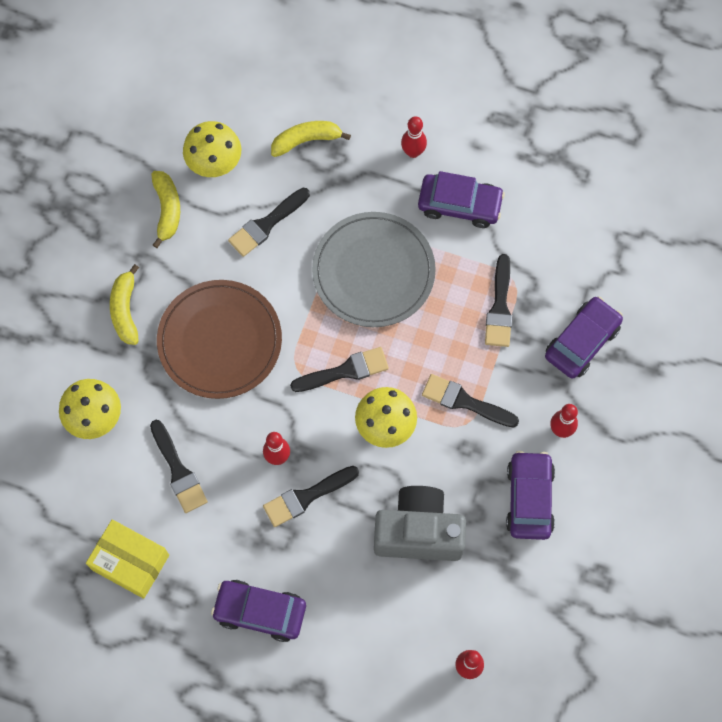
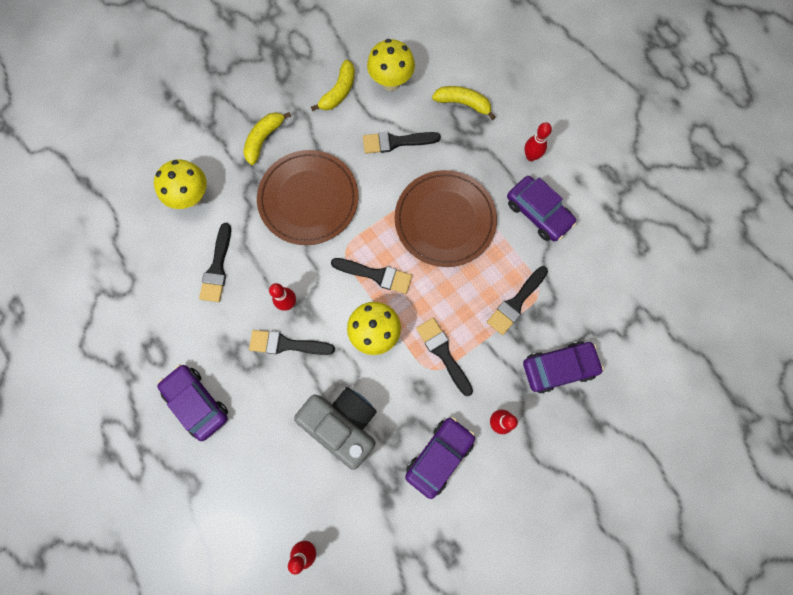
camera: 35 degrees right, 5 degrees up
yellow box [86,520,169,599] -> none
grey plate [312,212,436,327] -> brown plate [395,170,497,267]

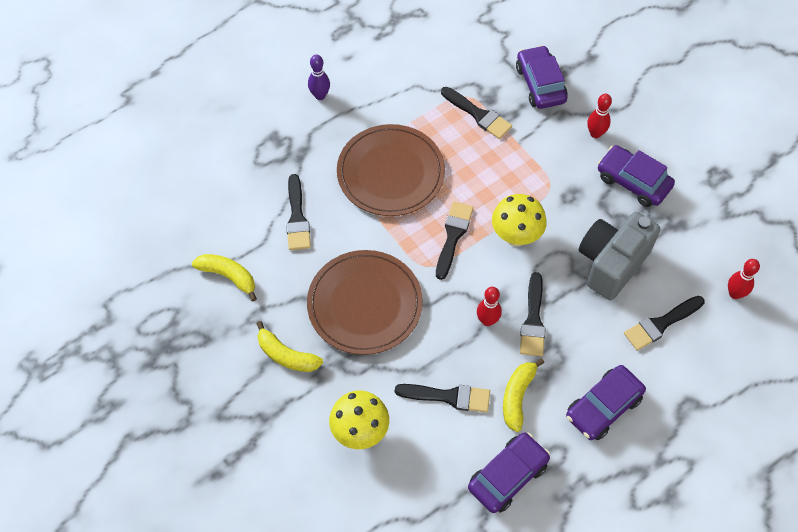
camera: 90 degrees left, 15 degrees down
yellow mushroom [367,39,415,91] -> none
black brush [416,318,473,396] -> black brush moved to [624,296,705,351]
yellow banana [432,86,496,120] -> yellow banana moved to [503,358,544,432]
purple car [507,176,577,241] -> purple car moved to [468,432,550,513]
red bowling pin [524,122,552,161] -> purple bowling pin [308,55,330,100]

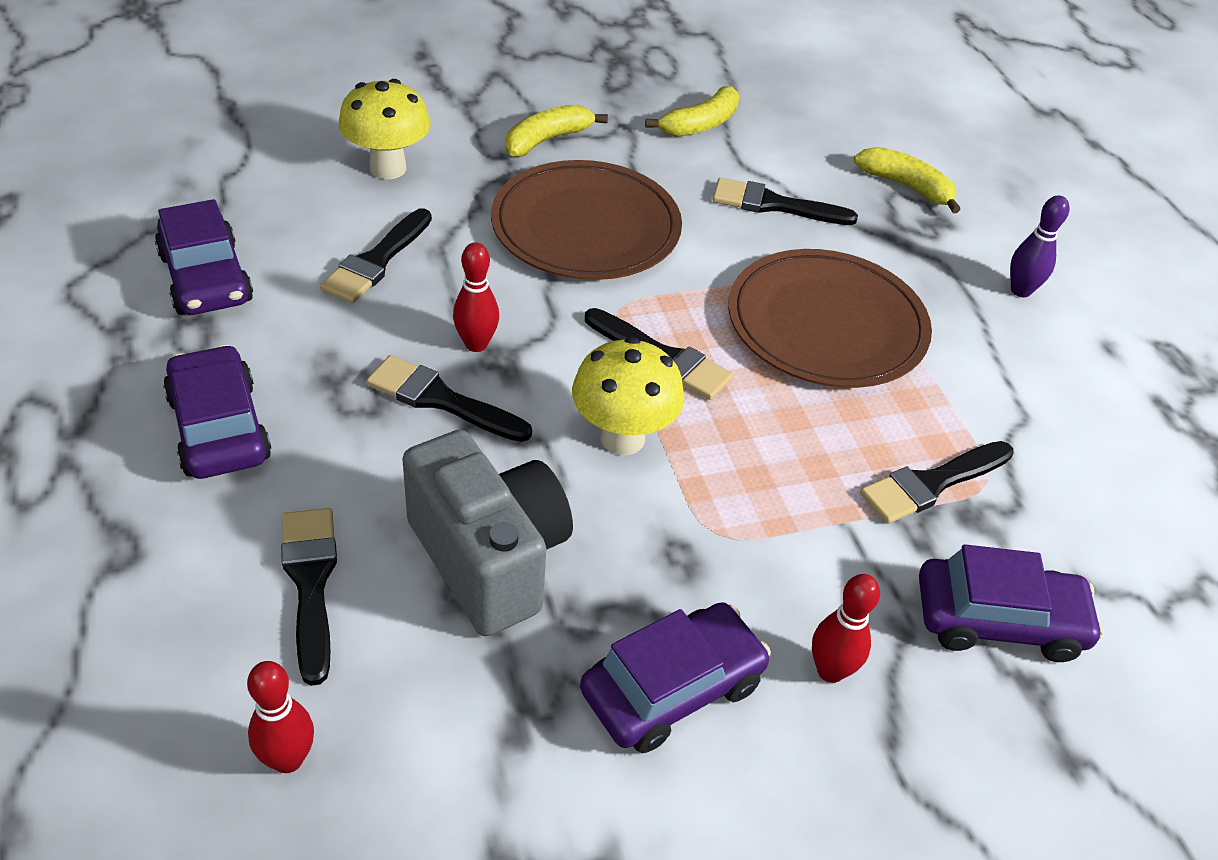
camera: 105 degrees right, 15 degrees down
yellow banana [503,358,544,432] -> yellow banana moved to [854,147,961,213]

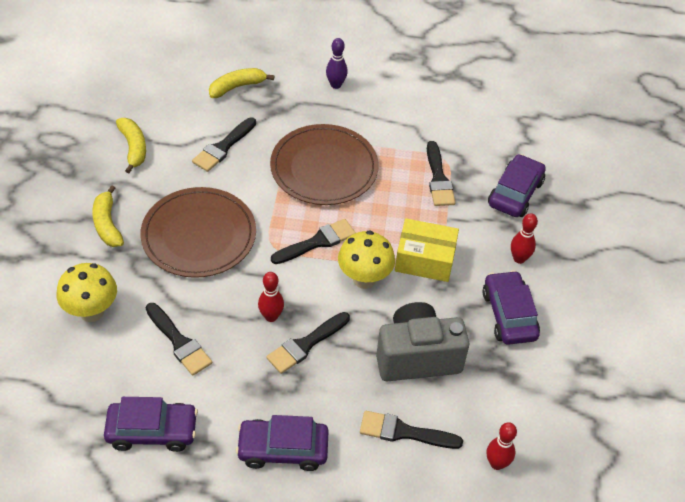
camera: 65 degrees left, 5 degrees up
none -> yellow box [395,218,459,282]

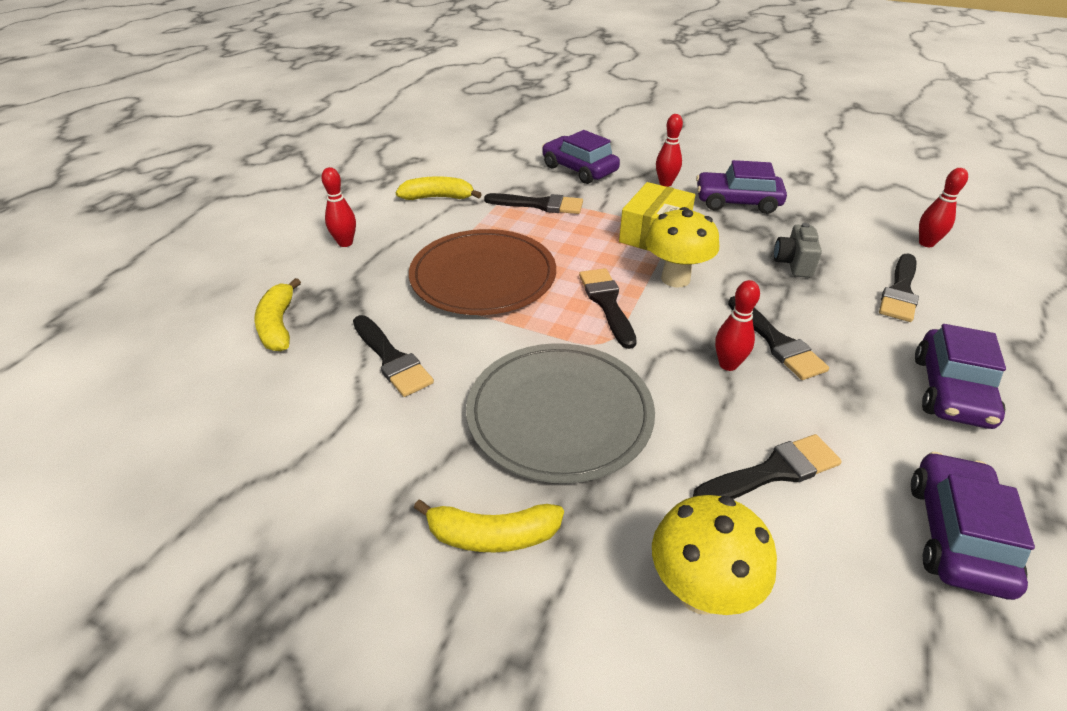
camera: 70 degrees left, 10 degrees down
yellow banana [116,118,146,173] -> yellow banana moved to [396,176,482,200]
brown plate [140,187,256,278] -> grey plate [466,343,655,483]
purple bowling pin [326,38,348,89] -> red bowling pin [321,167,356,247]
grey camera [376,302,469,381] -> grey camera [774,223,822,278], size x0.50

